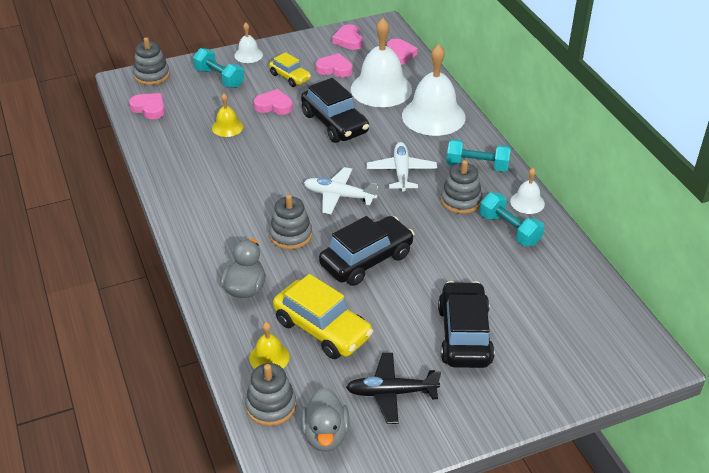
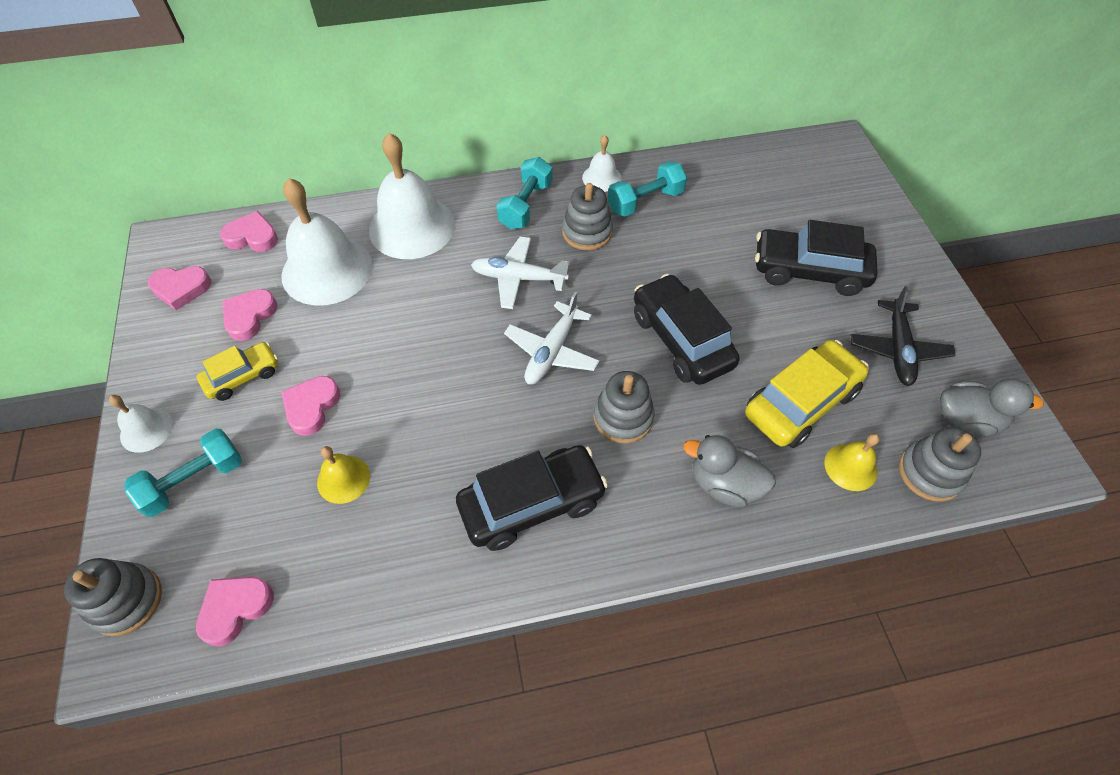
camera: 80 degrees left, 15 degrees up
black car [301,78,369,143] -> black car moved to [456,445,608,551]

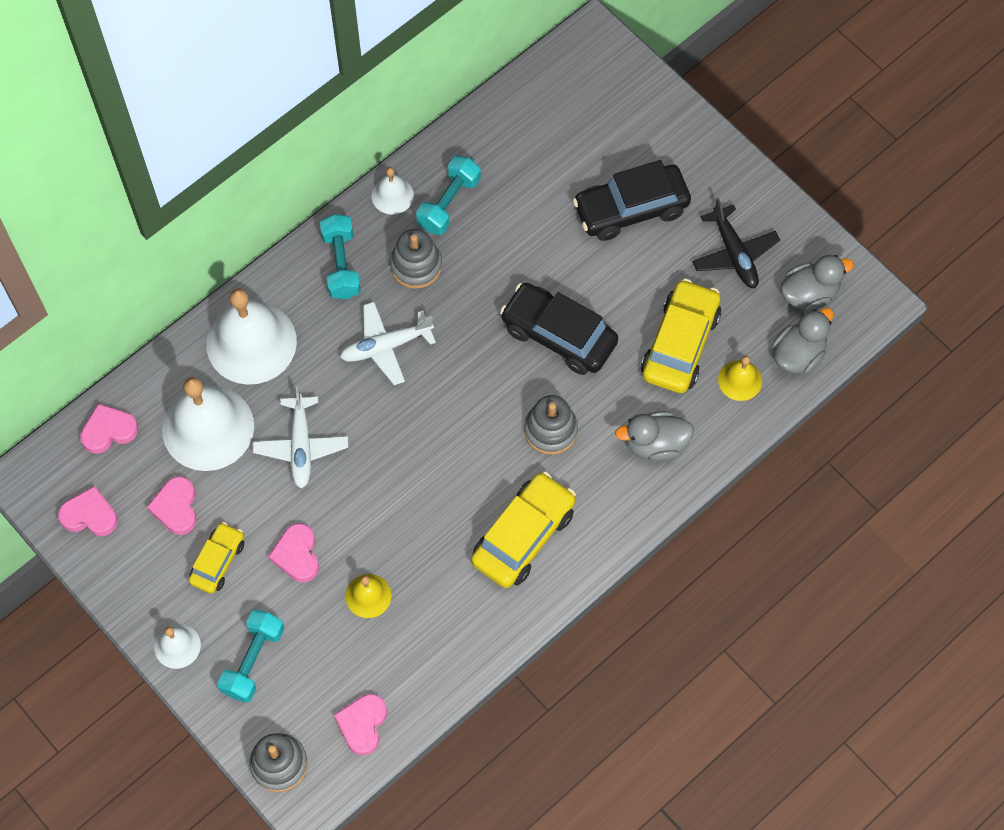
camera: 30 degrees left, 10 degrees up
pink heart [148,266,211,310] -> pink heart turned 135 degrees counterclockwise [58,486,118,536]
black car [456,445,608,551] -> yellow car [471,472,576,588]
white plane [504,292,599,384] -> white plane moved to [253,386,348,489]
grey stacking toy [899,427,981,502] -> grey duck [772,308,834,374]

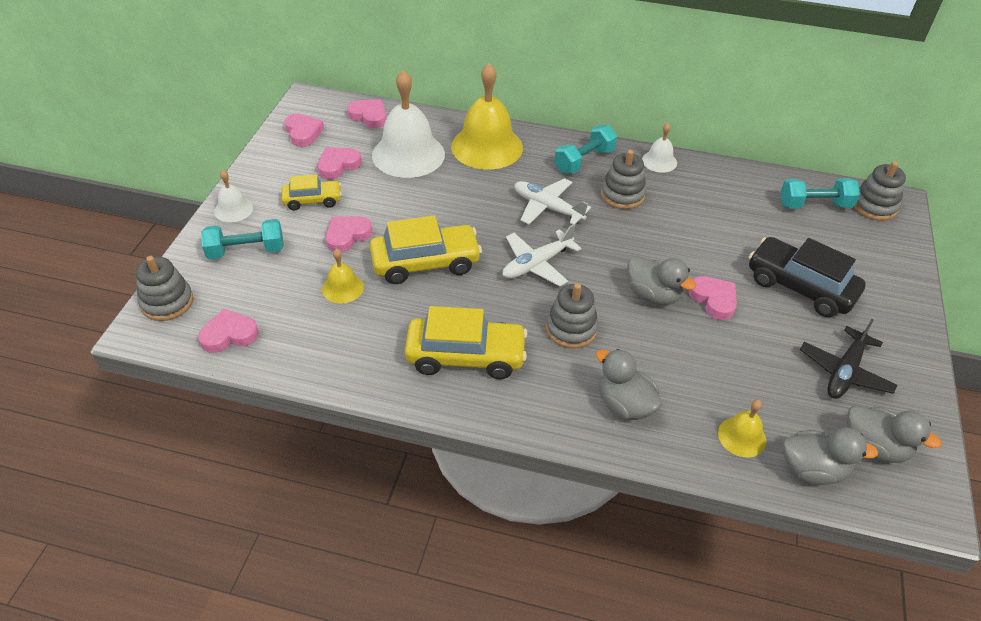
camera: 55 degrees right, 20 degrees down
white bell [206,289,297,385] -> yellow bell [451,63,523,170]
white plane [253,386,348,489] -> white plane moved to [502,224,582,286]
turquoise dumbbell [416,155,481,235] -> turquoise dumbbell moved to [781,178,860,209]
black car [500,283,618,375] -> grey duck [627,256,696,305]
yellow car [641,279,721,393] -> yellow car moved to [370,216,482,284]
none -> pink heart [689,276,737,320]
none -> grey stacking toy [854,161,906,221]

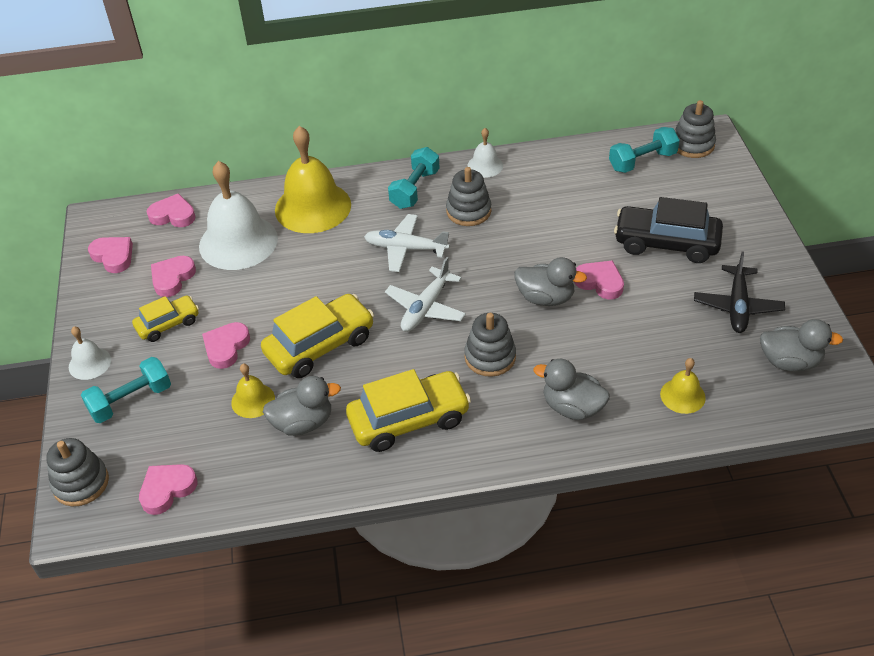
camera: 20 degrees left, 0 degrees up
grey duck [782,428,878,485] -> grey duck moved to [263,376,341,436]

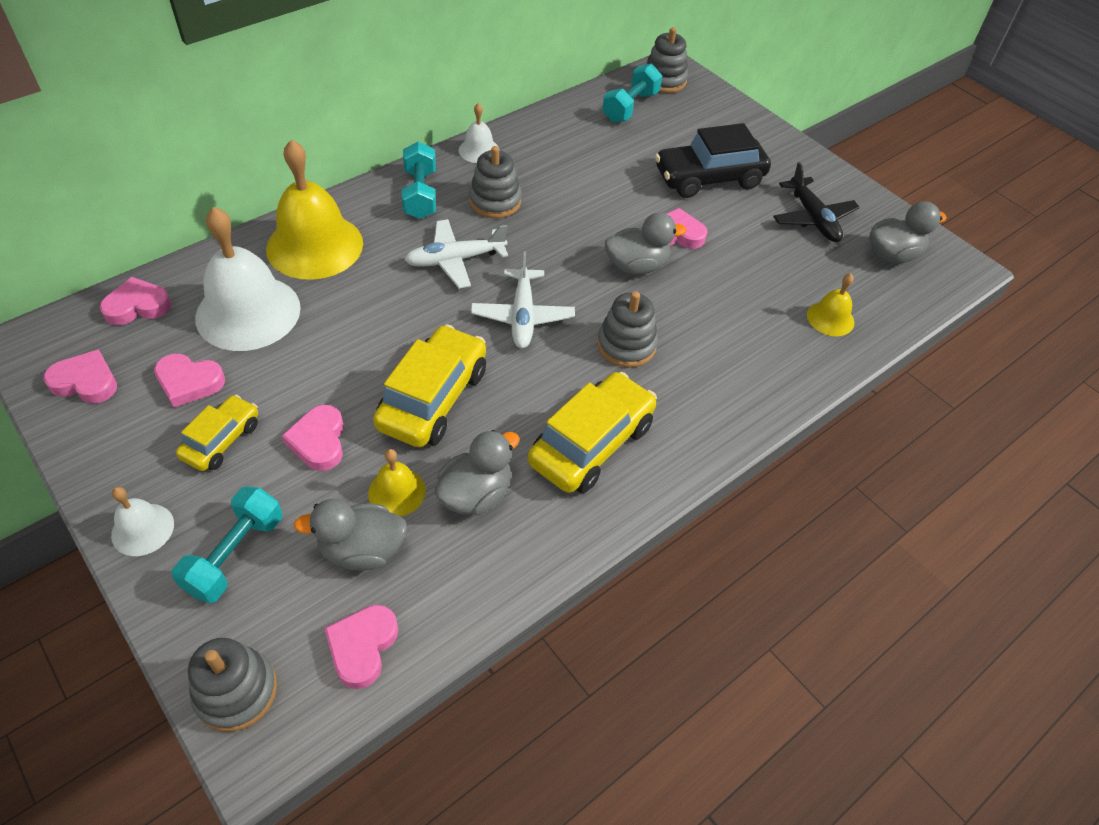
camera: 35 degrees left, 5 degrees up
pink heart [151,256,196,297] -> pink heart turned 75 degrees counterclockwise [154,354,225,408]
grey duck [533,359,610,420] -> grey duck moved to [294,499,408,571]

